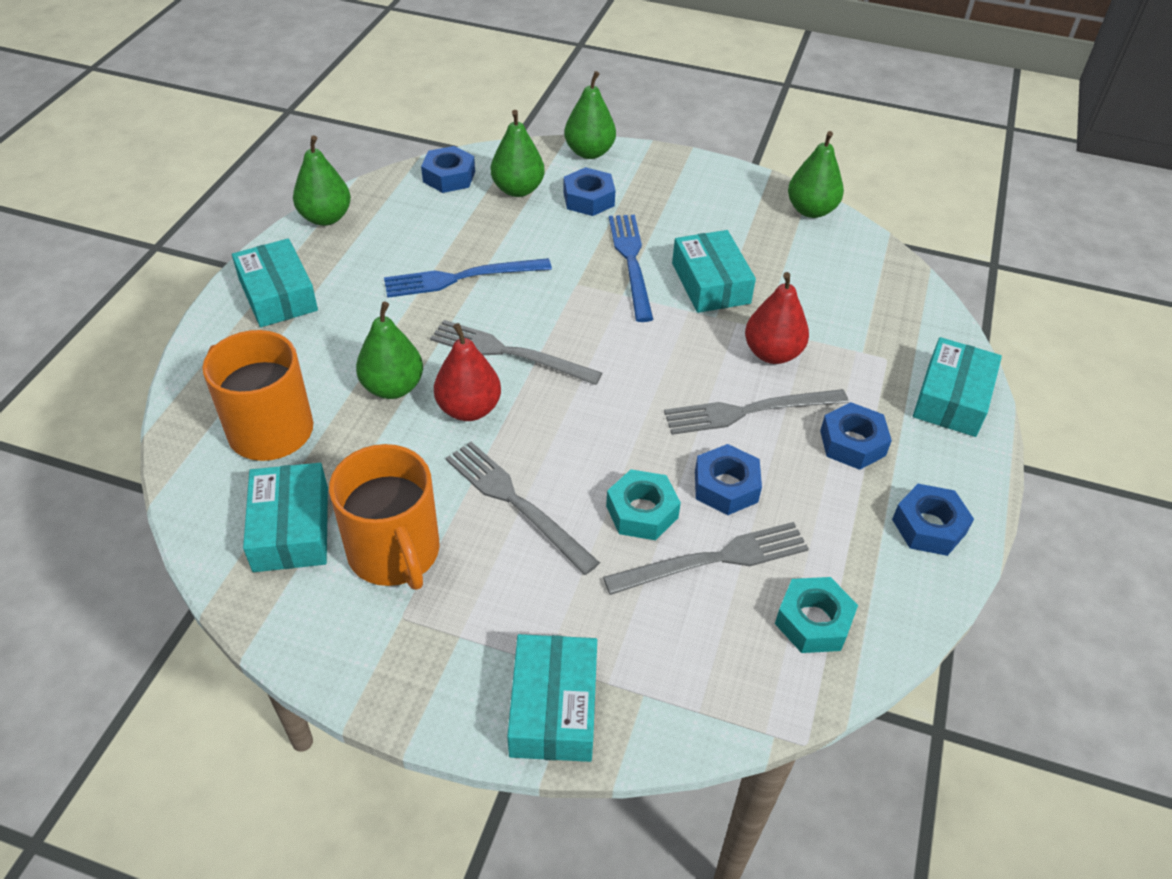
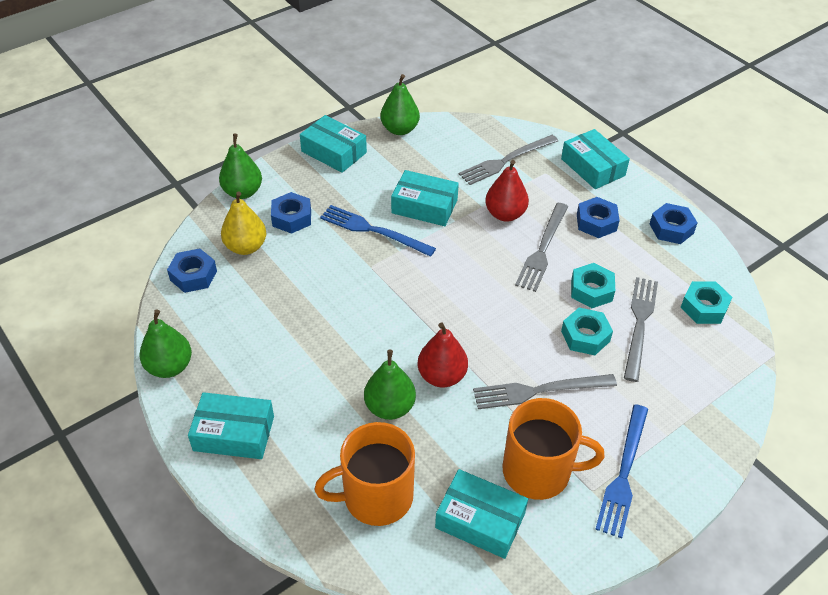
camera: 55 degrees left, 0 degrees up
blue fork [384,258,552,298] -> blue fork moved to [595,404,648,538]
grey fork [430,320,602,385] -> grey fork moved to [459,135,558,185]
green pear [491,110,545,197] -> yellow pear [221,192,266,255]
turquoise box [507,634,597,762] -> turquoise box moved to [300,115,367,173]
blue nut [695,444,762,515] -> turquoise nut [571,263,615,308]

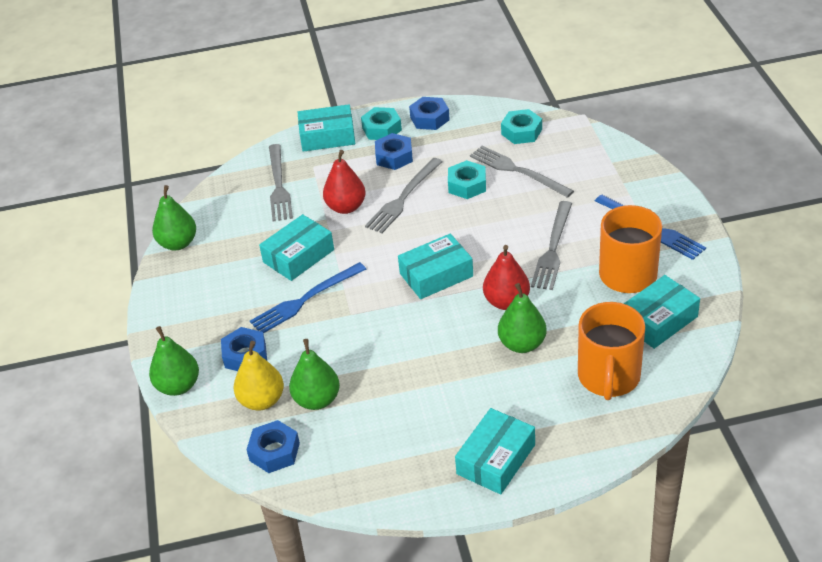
camera: 60 degrees left, 5 degrees down
green pear [139,310,192,378] -> green pear moved to [289,339,340,410]
turquoise box [300,115,367,173] -> turquoise box moved to [398,234,473,299]
grey fork [515,203,568,292] -> grey fork turned 75 degrees clockwise [365,158,443,233]
turquoise nut [561,308,613,355] -> turquoise nut moved to [361,107,402,140]

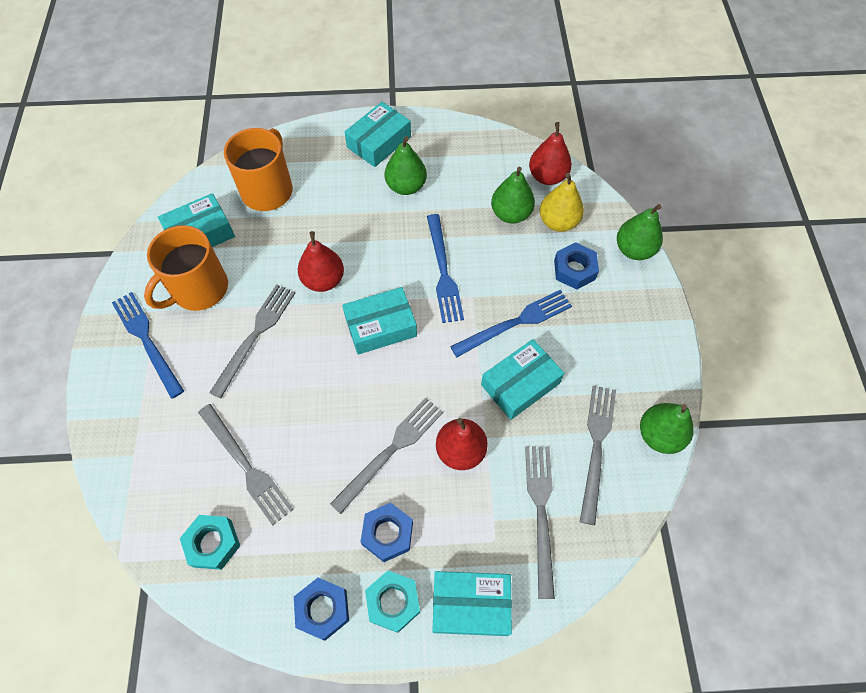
camera: 175 degrees left, 20 degrees up
blue nut [246,420,300,473] -> red pear [529,122,572,185]
turquoise nut [448,160,486,199] -> none
green pear [498,283,546,353] -> green pear moved to [385,136,427,195]
none -> blue fork [427,214,464,323]
none -> grey fork [580,385,616,525]

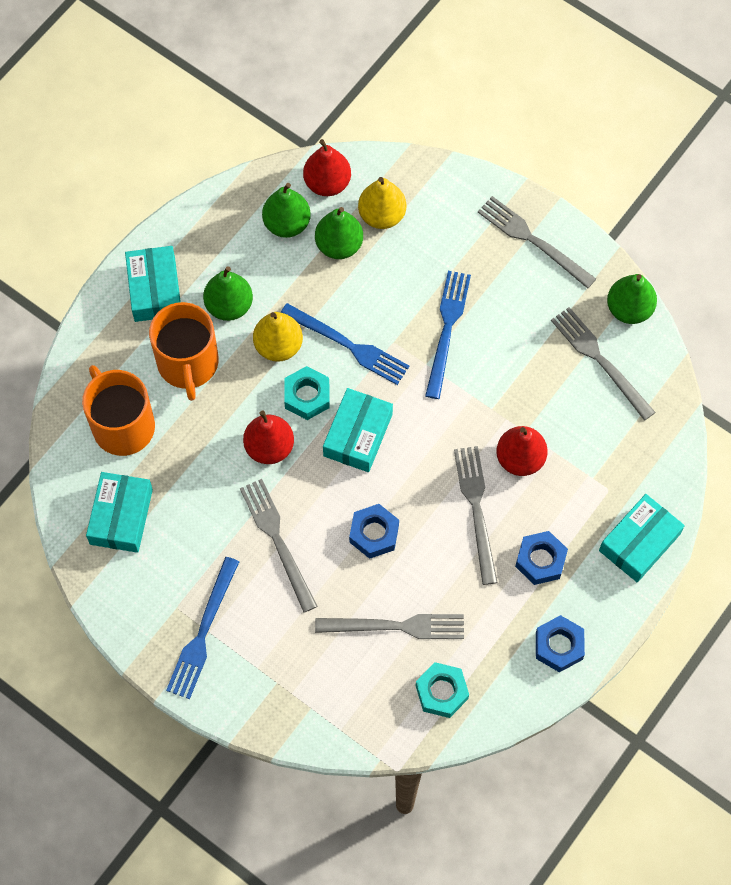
camera: 50 degrees left, 5 degrees up
blue fork [112,292,184,399] -> blue fork turned 75 degrees counterclockwise [166,557,239,699]
orange mug [144,225,228,311] -> orange mug moved to [149,302,219,401]
turquoise nut [365,571,420,633] -> turquoise nut moved to [284,366,330,420]
turquoise box [481,339,564,420] -> none
grey fork [525,446,555,599] -> grey fork moved to [478,196,596,289]
blue nut [554,242,599,290] -> blue nut moved to [349,504,399,559]
green pear [617,204,663,260] -> green pear moved to [262,183,311,238]
none -> yellow pear [253,312,303,362]

